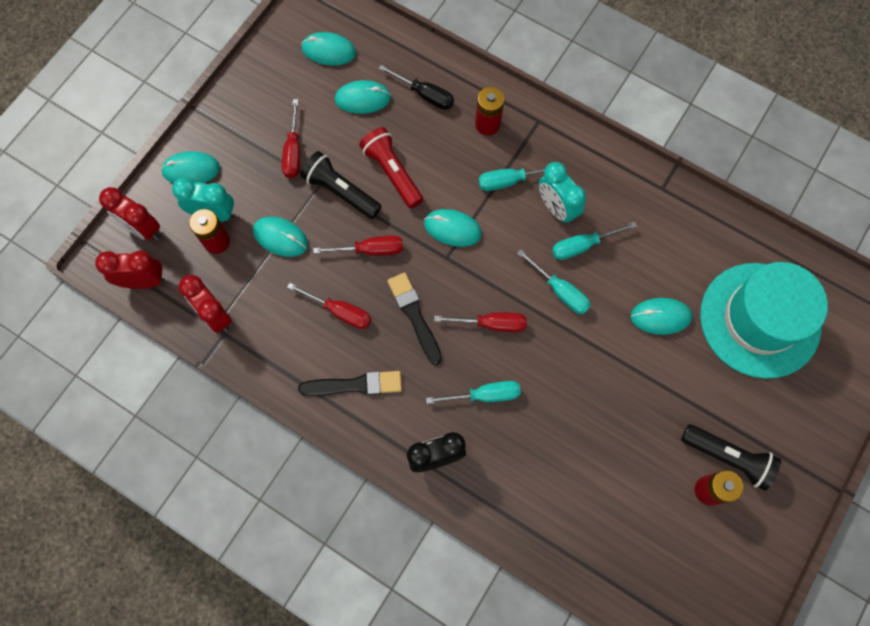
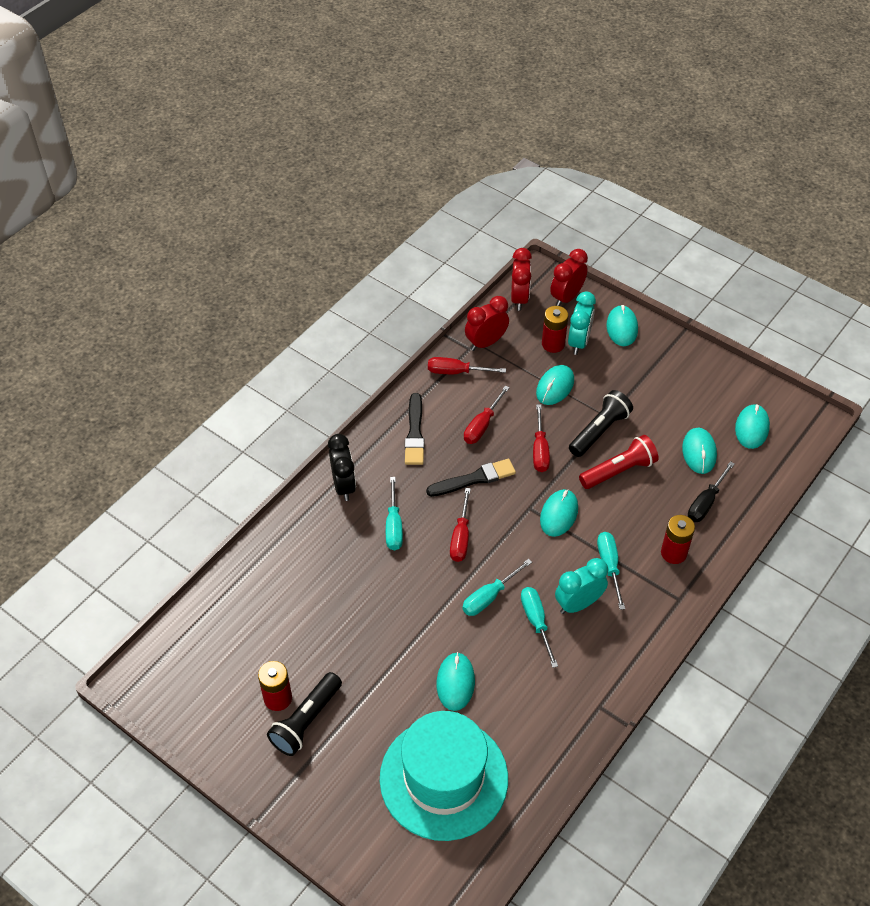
camera: 95 degrees right, 20 degrees down
red screwdriver [282,99,300,178] -> red screwdriver moved to [428,357,506,374]

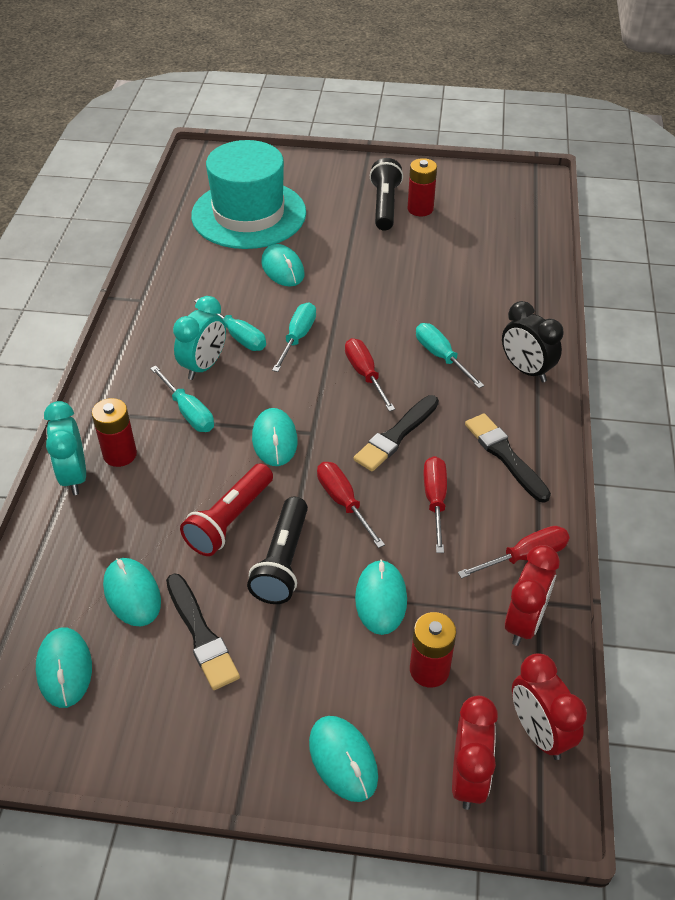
camera: 150 degrees right, 5 degrees down
turquoise clock [568,291,596,355] -> turquoise clock moved to [44,401,86,495]
black screwdriver [688,461,735,522] -> none
none -> black brush [166,573,240,690]

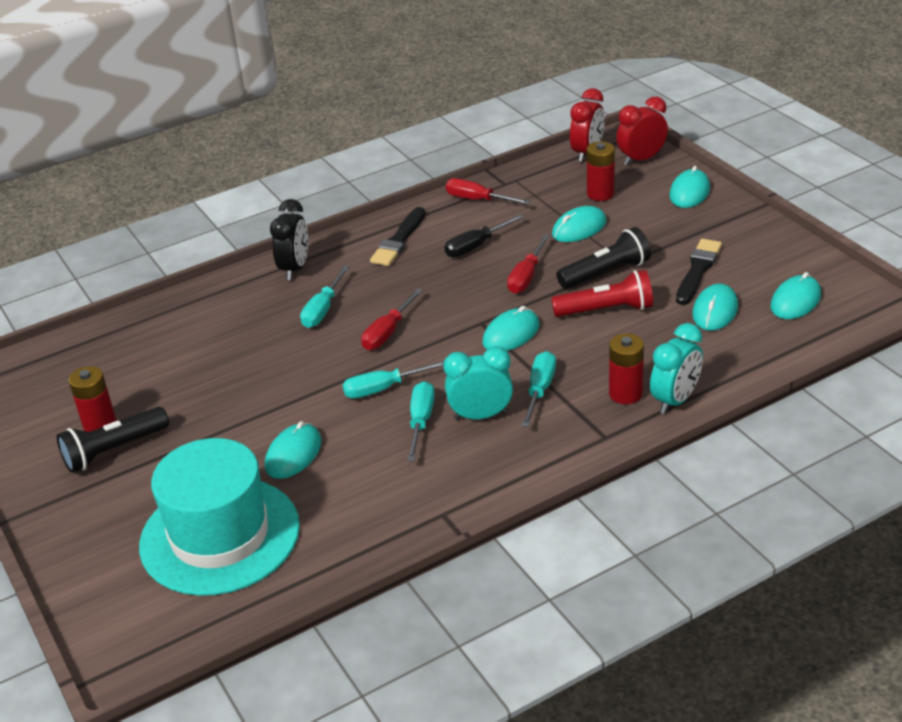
camera: 125 degrees left, 10 degrees down
black brush [353,395,439,471] -> none
red screwdriver [424,456,447,553] -> black screwdriver [444,214,524,257]
red clock [505,545,560,646] -> none

